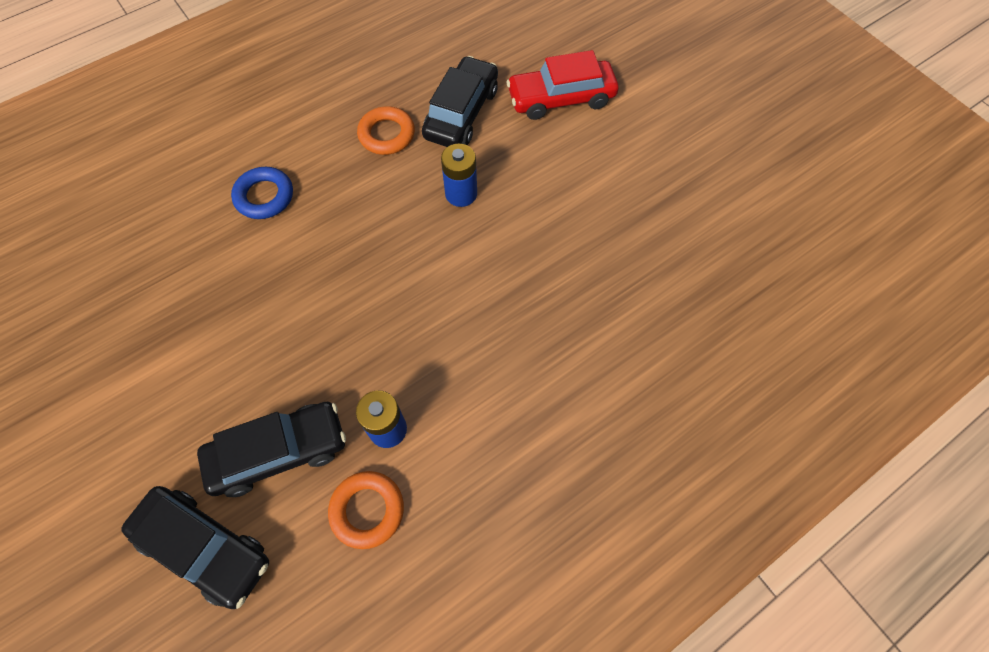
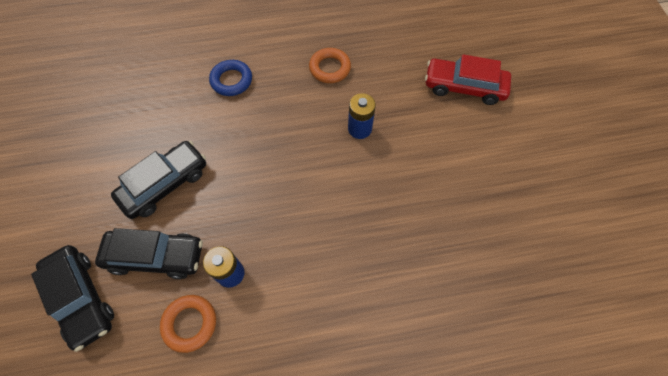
camera: 25 degrees right, 0 degrees up
black car [422,56,498,147] -> black car moved to [111,141,206,219]

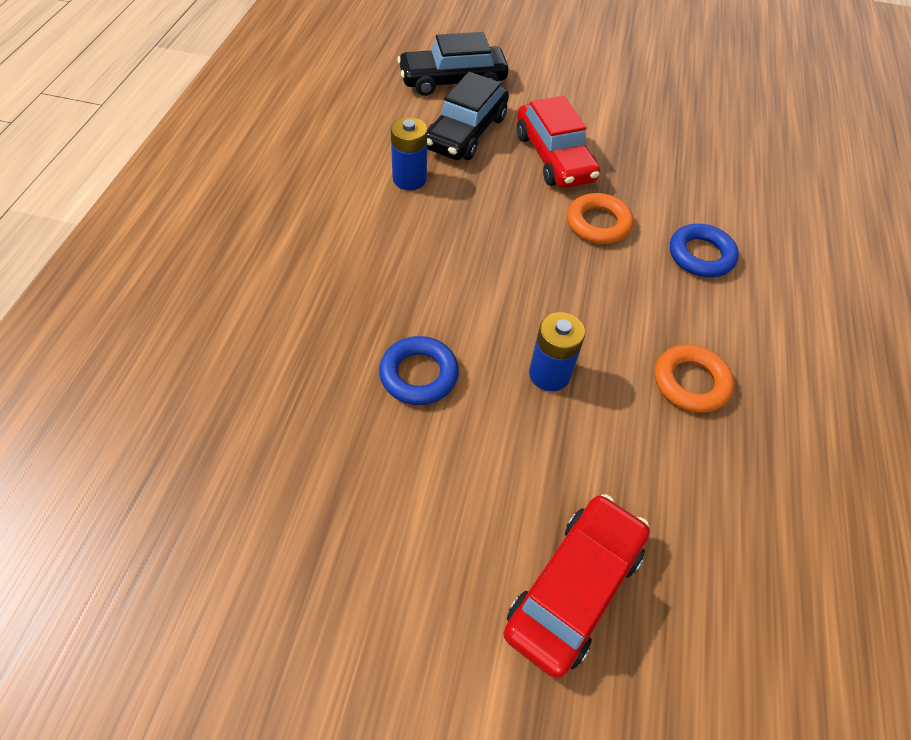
camera: 110 degrees right, 10 degrees down
black car [111,141,206,219] -> red car [517,96,600,188]
orange ring [160,295,216,353] -> orange ring moved to [567,193,633,244]
none -> blue ring [379,336,459,405]

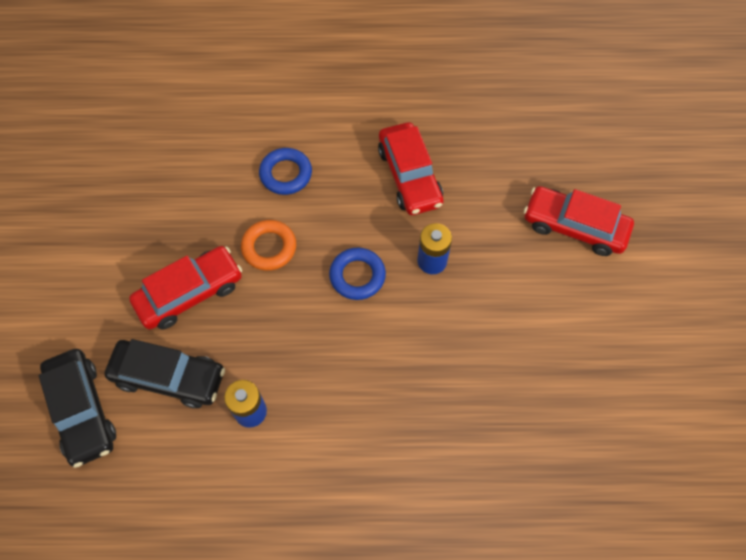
camera: 100 degrees left, 10 degrees up
blue ring [379,336,459,405] -> blue ring moved to [329,248,386,300]
orange ring [655,344,734,413] -> red car [378,122,444,215]

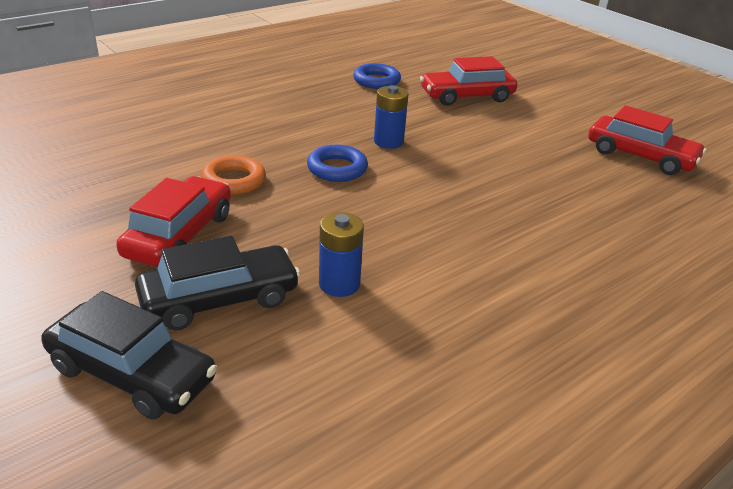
camera: 40 degrees left, 30 degrees down
blue ring [259,148,312,195] -> blue ring moved to [353,63,401,89]
red car [378,122,444,215] -> red car moved to [588,106,707,175]

